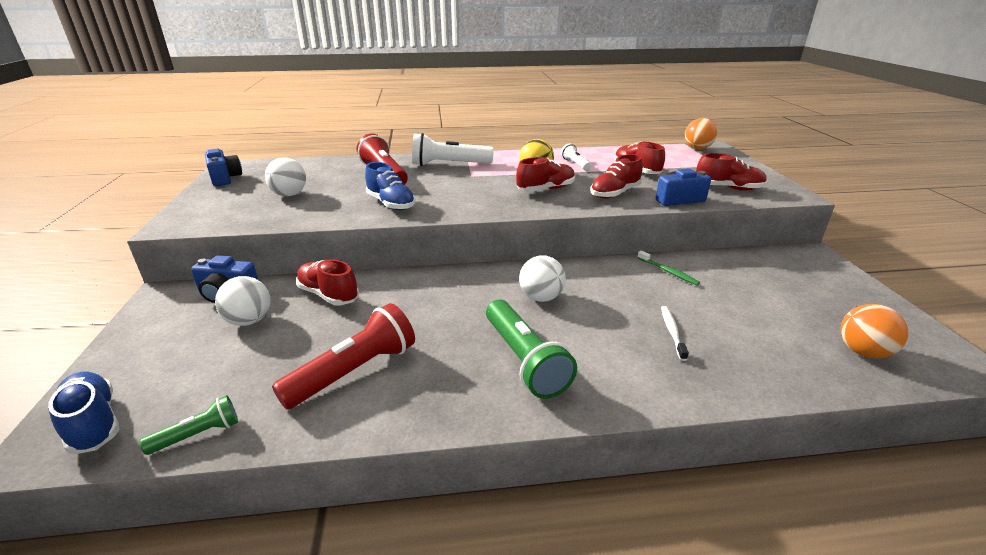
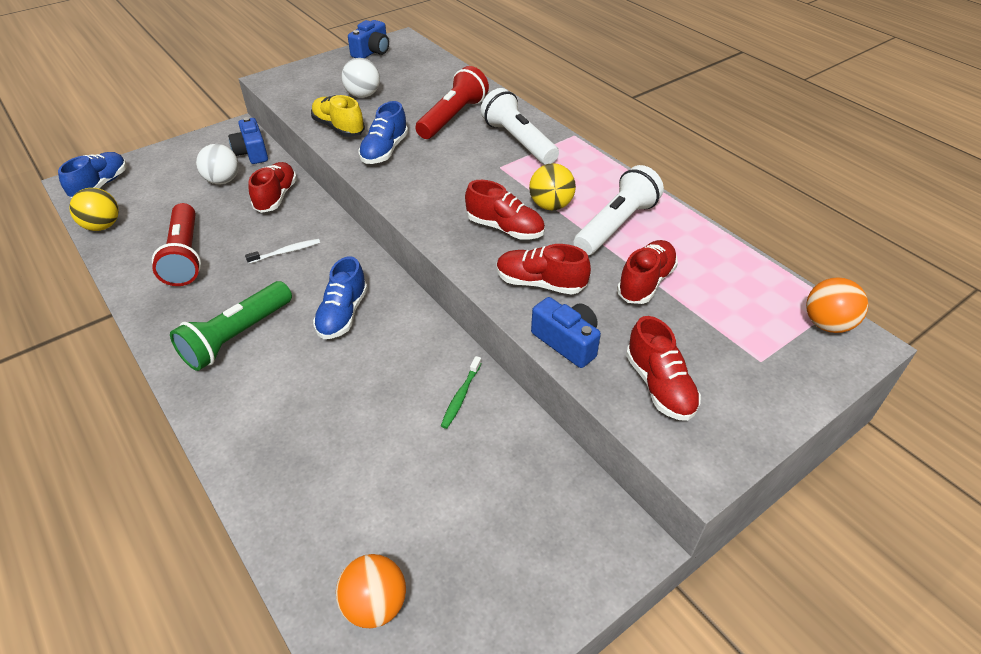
camera: 60 degrees right, 15 degrees up
green flashlight [139,395,238,455] -> yellow ball [69,188,119,231]
red flashlight [272,303,415,409] -> red flashlight turned 60 degrees clockwise [152,203,201,286]
white ball [519,256,566,302] -> blue shoe [313,256,368,339]
white flashlight [561,144,591,170] -> white flashlight [574,165,664,255], size x1.92
white toothbrush [661,306,689,361] -> white toothbrush moved to [245,239,320,264]
none -> yellow shoe [311,95,365,137]

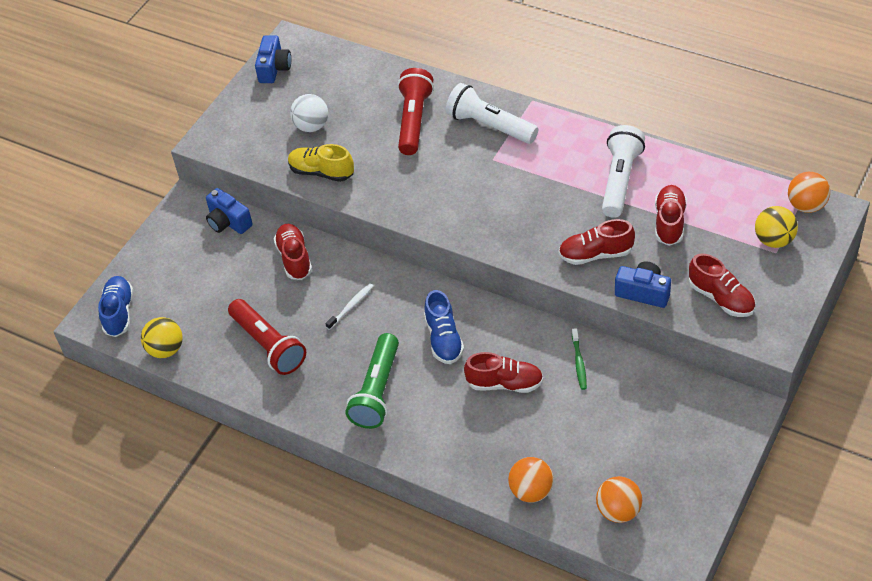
camera: 20 degrees left, 5 degrees up
white ball [196,144,239,185] -> none
blue shoe [359,101,408,164] -> none
red shoe [465,180,545,240] -> red shoe moved to [464,352,543,393]
yellow ball [529,163,576,210] -> yellow ball moved to [755,206,798,248]
none -> orange ball [508,457,554,503]

